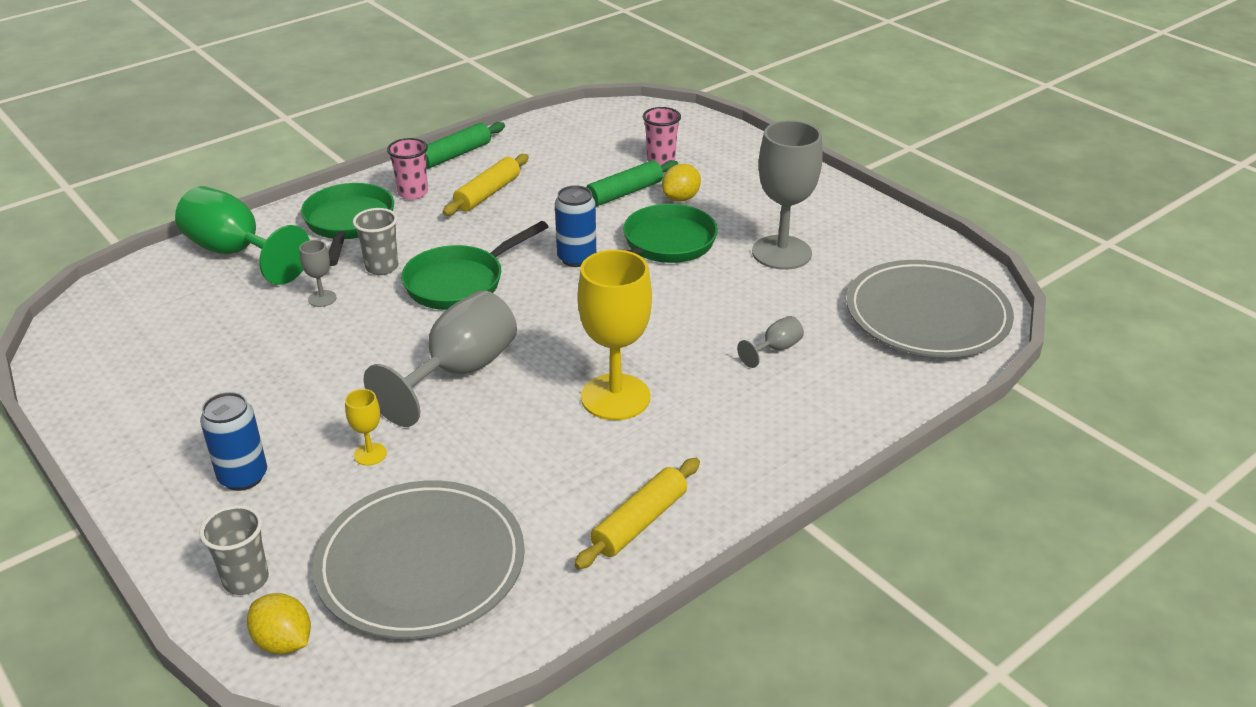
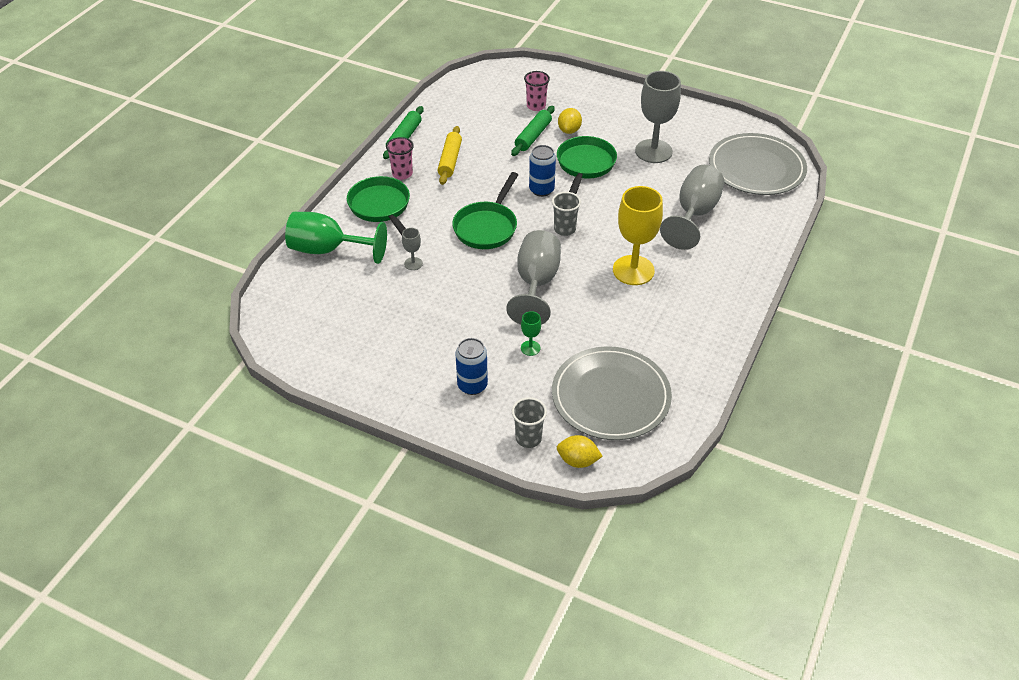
camera: 25 degrees left, 10 degrees up
yellow goblet [345,389,387,466] -> green goblet [521,311,541,356]
grey cup [353,208,399,275] -> grey cup moved to [552,192,581,236]
yellow rolling pin [574,458,700,569] -> none
grey goblet [737,316,804,368] -> grey goblet [660,165,725,250], size x2.26

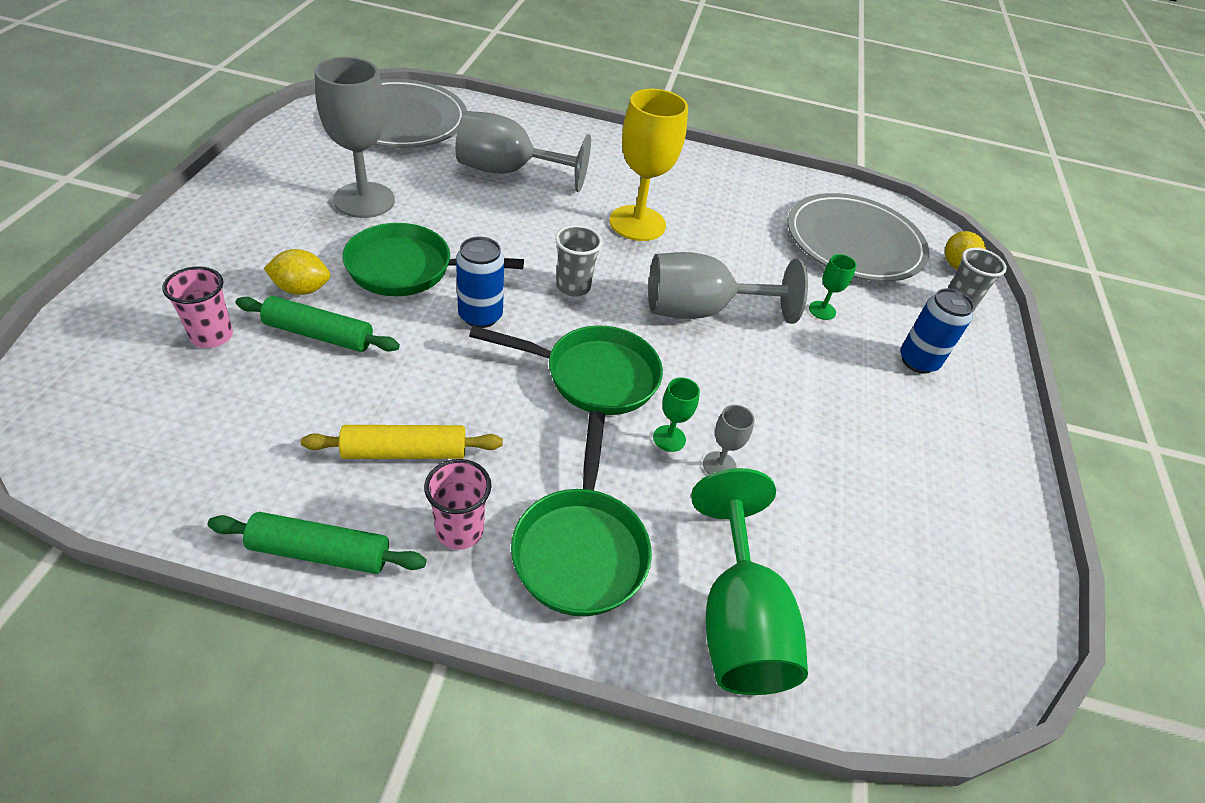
camera: 110 degrees left, 0 degrees up
green pan [347,176,410,235] -> green pan turned 45 degrees counterclockwise [511,411,652,616]
none -> green goblet [653,377,700,452]

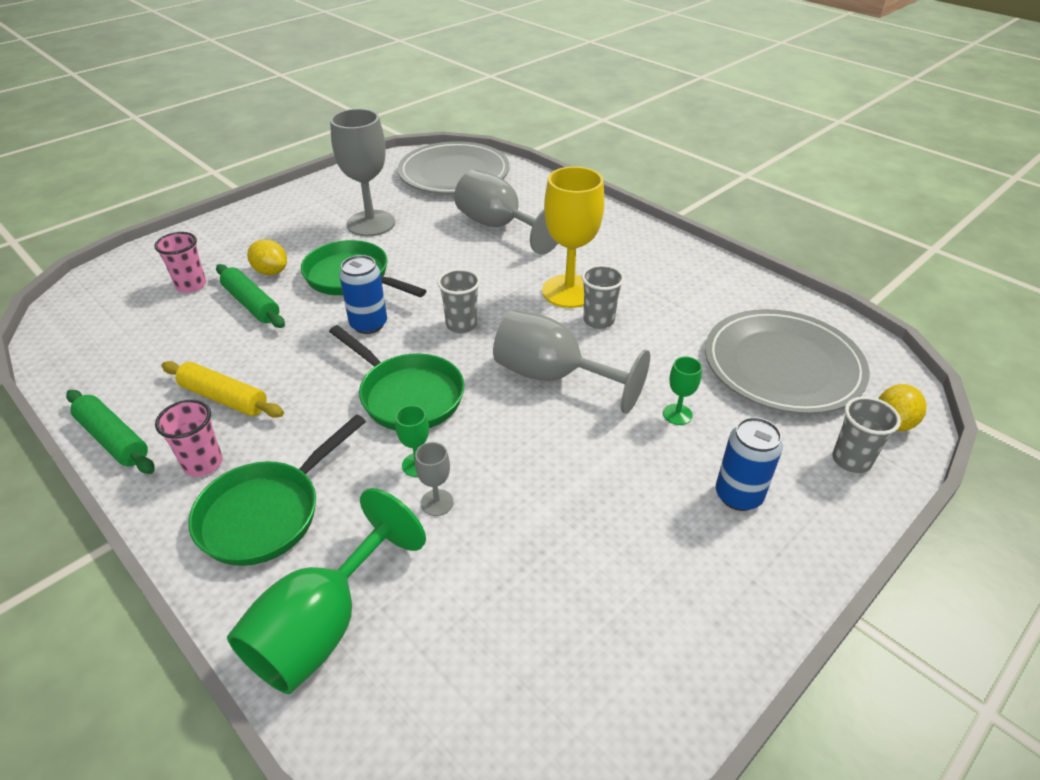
camera: 40 degrees right, 5 degrees down
none -> grey cup [582,265,624,329]

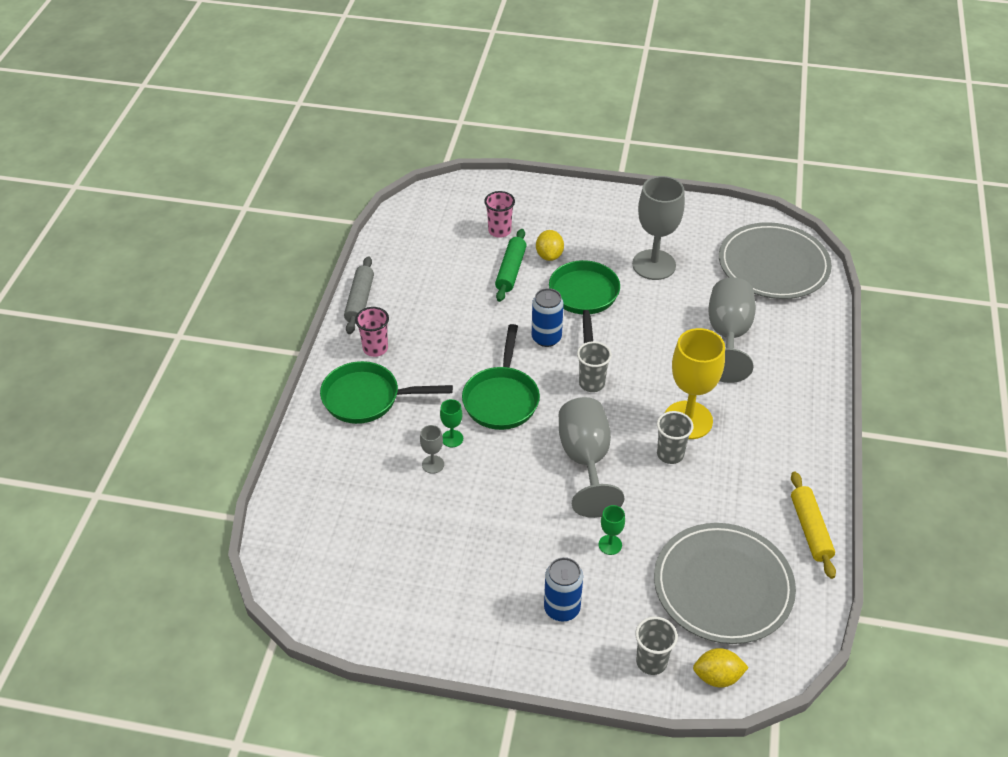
camera: 55 degrees right, 5 degrees up
green rolling pin [66,390,155,474] -> grey rolling pin [344,256,374,334]
yellow rolling pin [161,361,284,418] -> yellow rolling pin moved to [791,472,836,579]
green goblet [227,488,426,694] -> none

